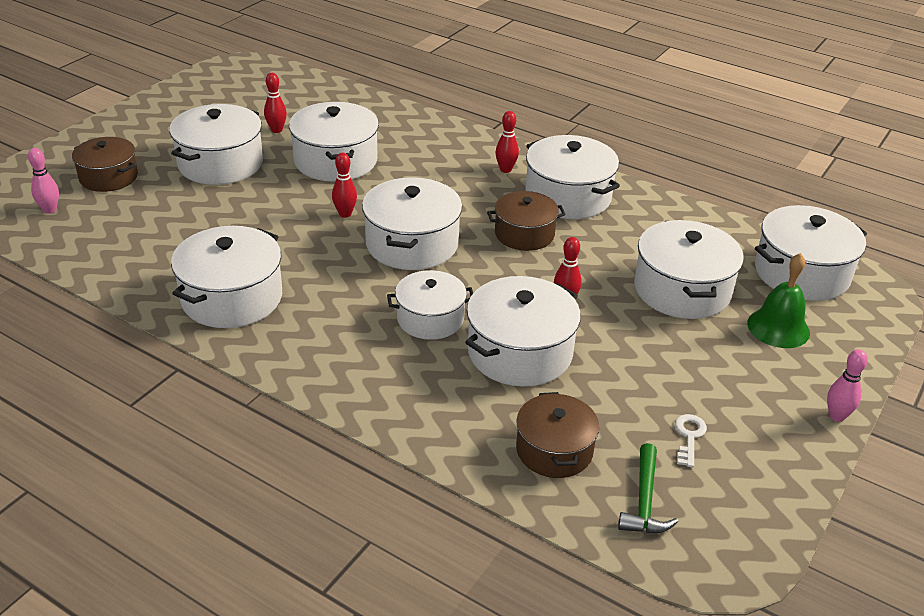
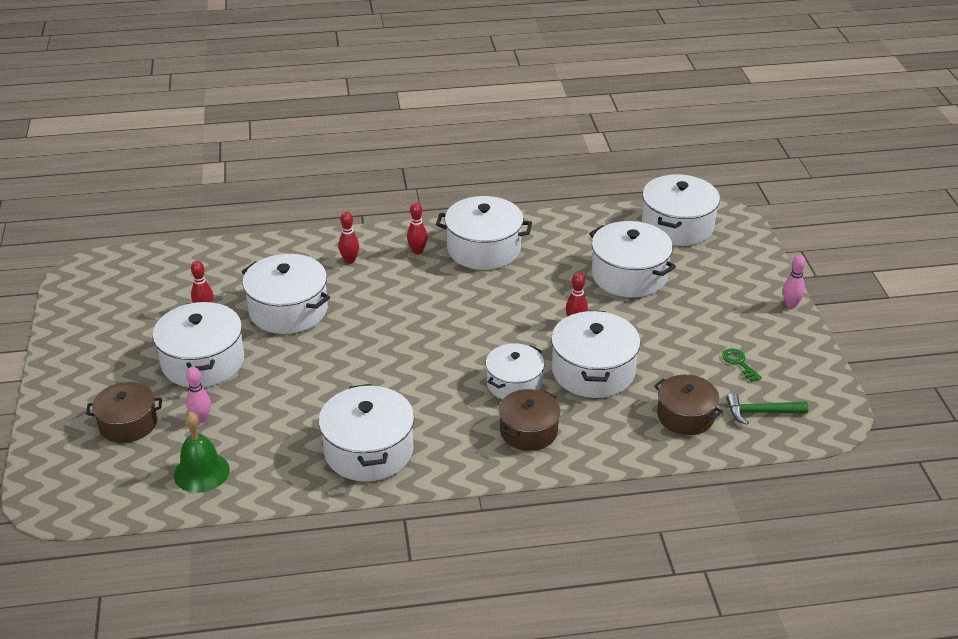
camera: 40 degrees left, 0 degrees up
pink bowling pin [28,148,59,214] -> pink bowling pin moved to [186,367,211,423]
red bowling pin [332,153,357,218] -> red bowling pin moved to [338,212,359,264]
white pot [362,177,462,270] -> none
brown pot [487,191,566,251] -> brown pot moved to [499,389,560,451]
green hammer [618,443,678,533] -> green hammer turned 120 degrees clockwise [726,393,808,425]
white key [675,414,707,467] -> green key [722,349,762,382]
green bell [747,253,810,348] -> green bell moved to [174,412,230,493]

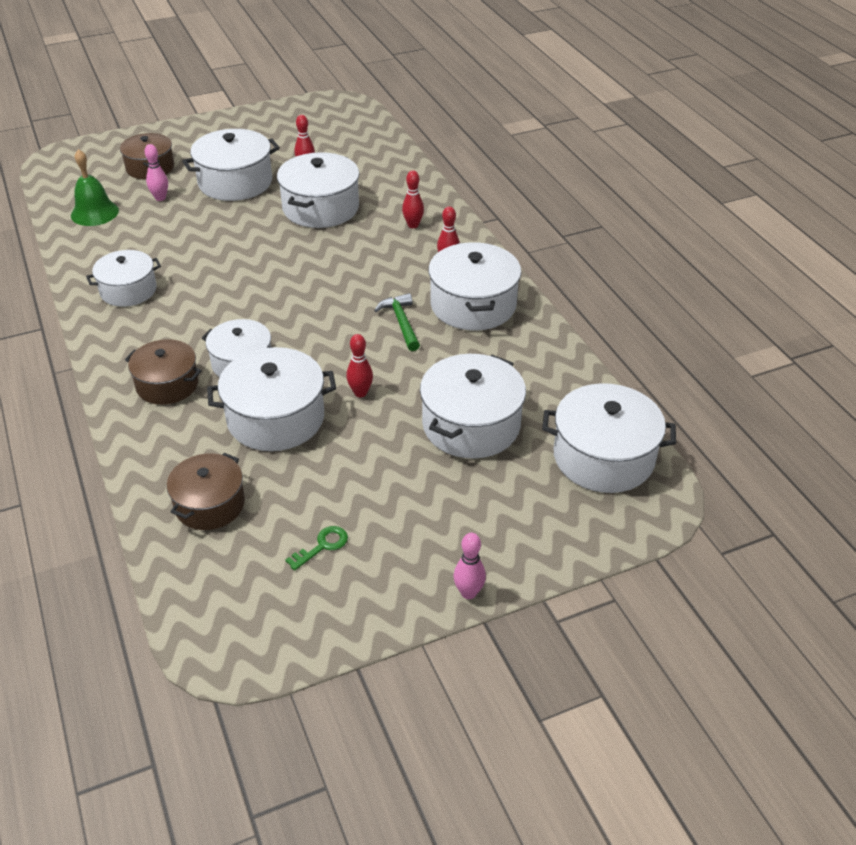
camera: 75 degrees right, 5 degrees up
white pot [319,384,414,482] -> white pot [86,250,161,307], size x0.66
green hammer [726,393,808,425] -> green hammer moved to [374,293,420,351]

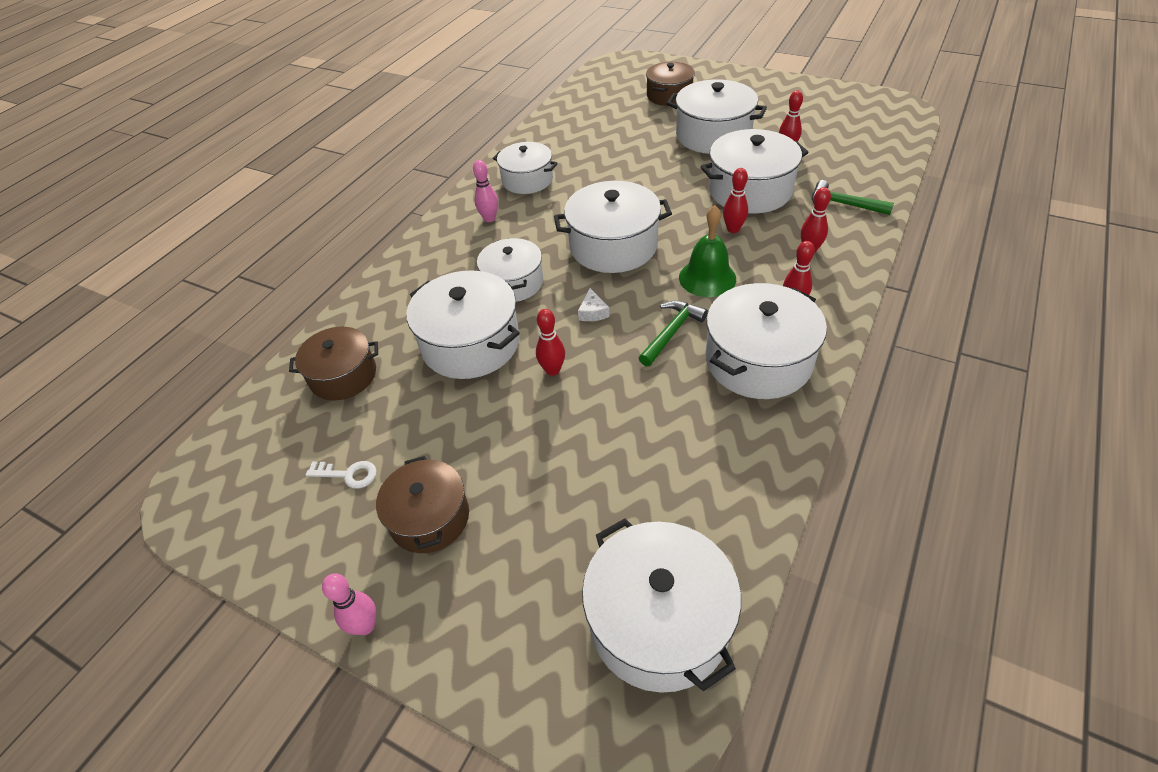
camera: 55 degrees right, 5 degrees up
green bell [71,149,119,226] -> green bell moved to [679,205,736,297]
brown pot [125,339,202,405] -> brown pot moved to [376,456,469,553]
pink bowling pin [145,144,168,201] -> pink bowling pin moved to [473,160,498,222]
green key [285,526,348,571] -> white key [306,461,377,489]
white pot [420,354,526,458] -> white pot moved to [554,181,672,273]
none -> white cheese [578,288,610,321]
none -> red bowling pin [723,168,748,233]
none -> green hammer [812,180,894,215]

